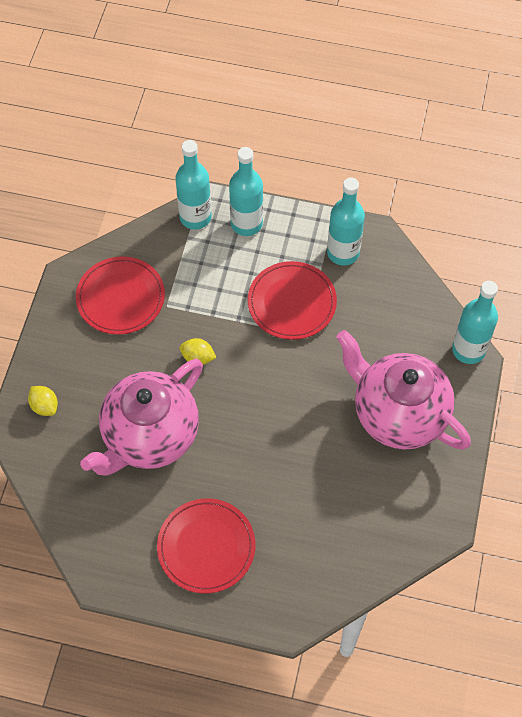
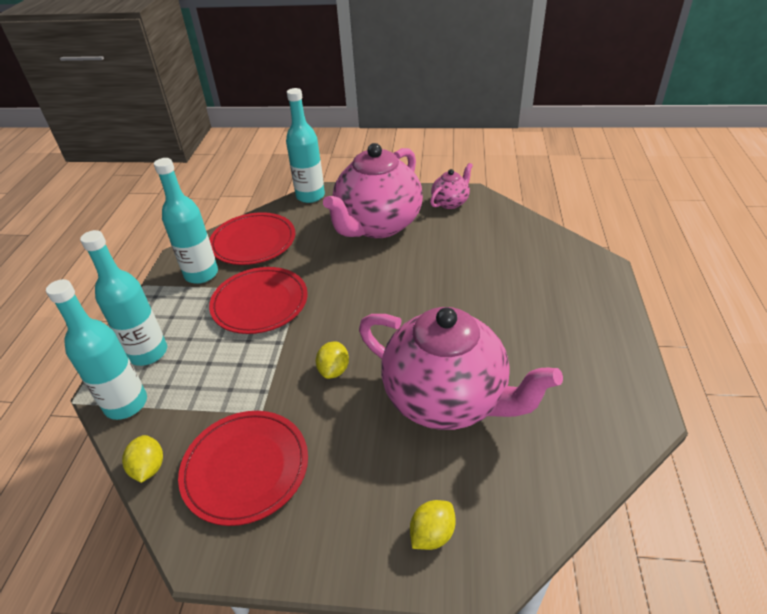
camera: 95 degrees left, 20 degrees down
red plate [157,498,255,594] -> red plate moved to [209,212,295,265]
none -> yellow lemon [122,435,163,483]
none -> pink teapot [430,163,473,209]

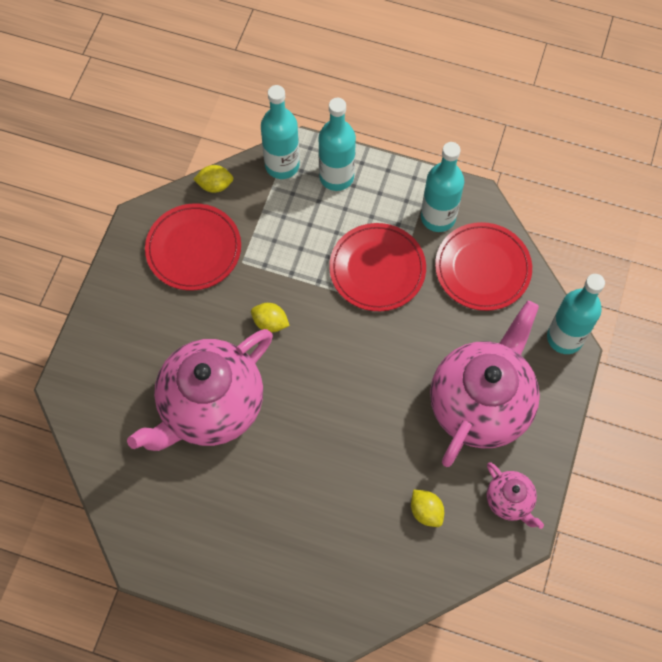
camera: 100 degrees right, 25 degrees up
pink teapot [323,143,423,238] -> pink teapot turned 75 degrees clockwise [430,301,540,467]
yellow lemon [410,500,456,550] -> yellow lemon moved to [411,490,444,527]

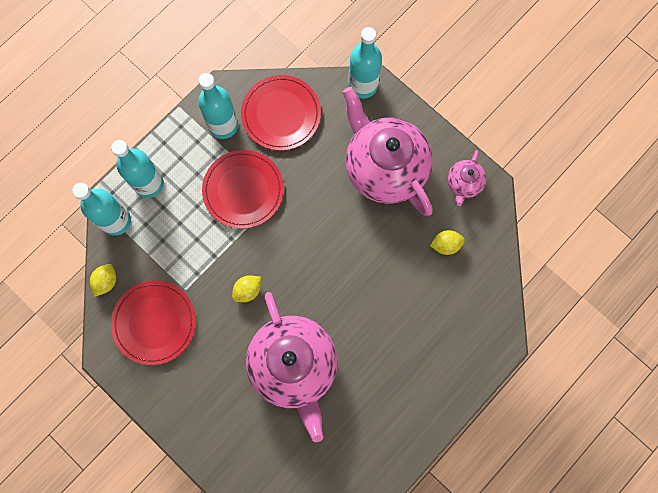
camera: 65 degrees left, 10 degrees up
pink teapot [487,462,544,529] -> pink teapot turned 120 degrees clockwise [448,150,486,206]

